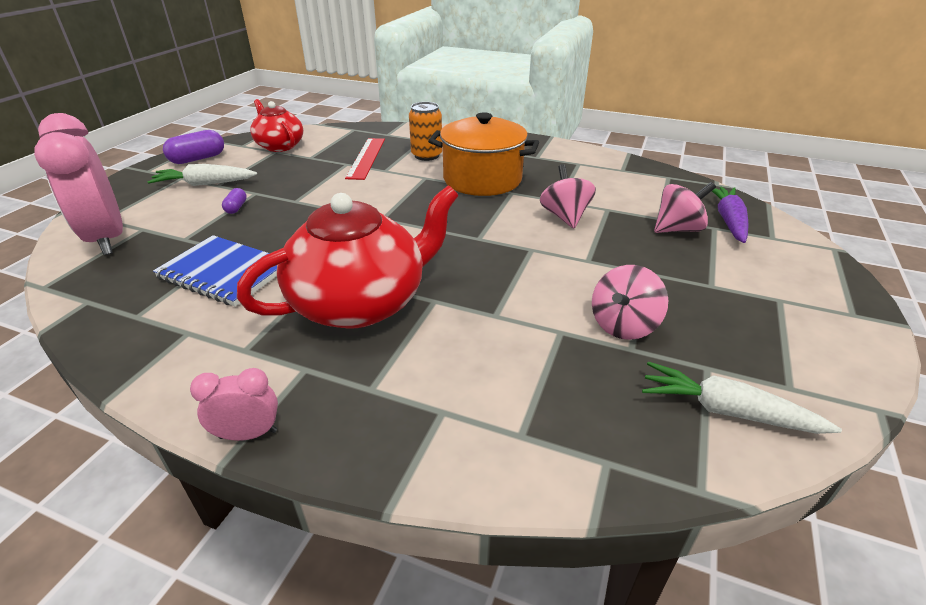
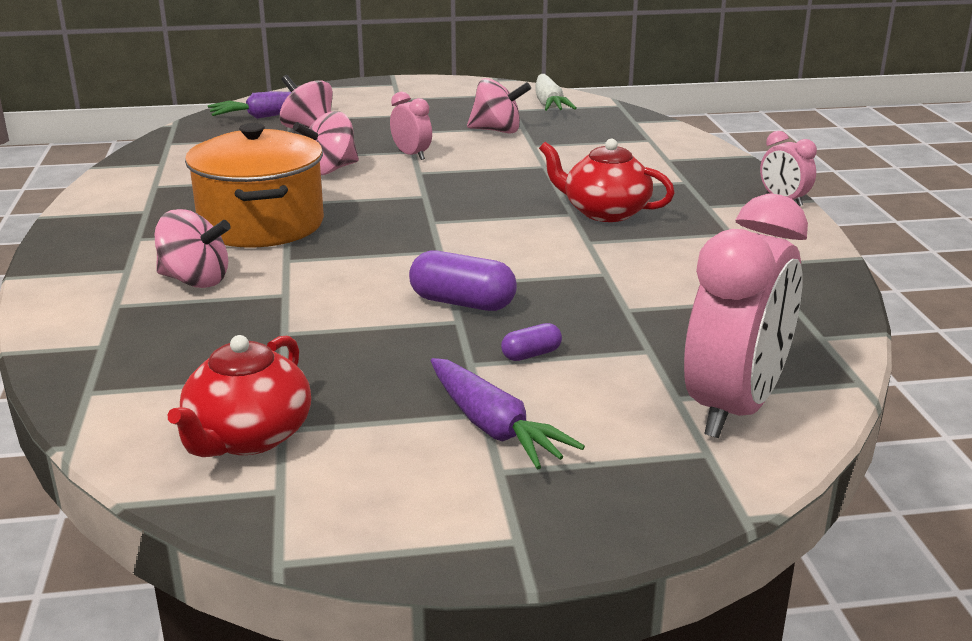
camera: 120 degrees left, 10 degrees down
white carrot [147,164,257,186] -> purple carrot [431,358,585,469]
blue notebook [153,235,277,307] -> none
purple capsule [163,130,224,164] -> purple capsule moved to [409,251,517,311]
red teapot [237,185,459,328] -> red teapot [539,139,675,222], size x0.59
red ruler [345,138,385,180] -> none
orange can [409,102,442,161] -> pink spinning top [154,209,231,288]
none -> pink clock [390,92,432,160]

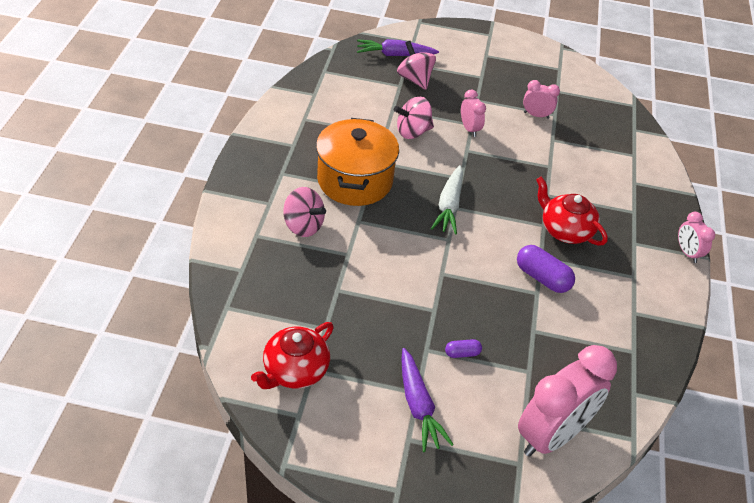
camera: 15 degrees right, 20 degrees up
purple capsule [409,251,517,311] -> purple capsule moved to [517,245,575,293]
pink spinning top [467,78,531,134] -> pink clock [523,80,560,119]
white carrot [535,74,577,111] -> white carrot moved to [431,165,463,234]

